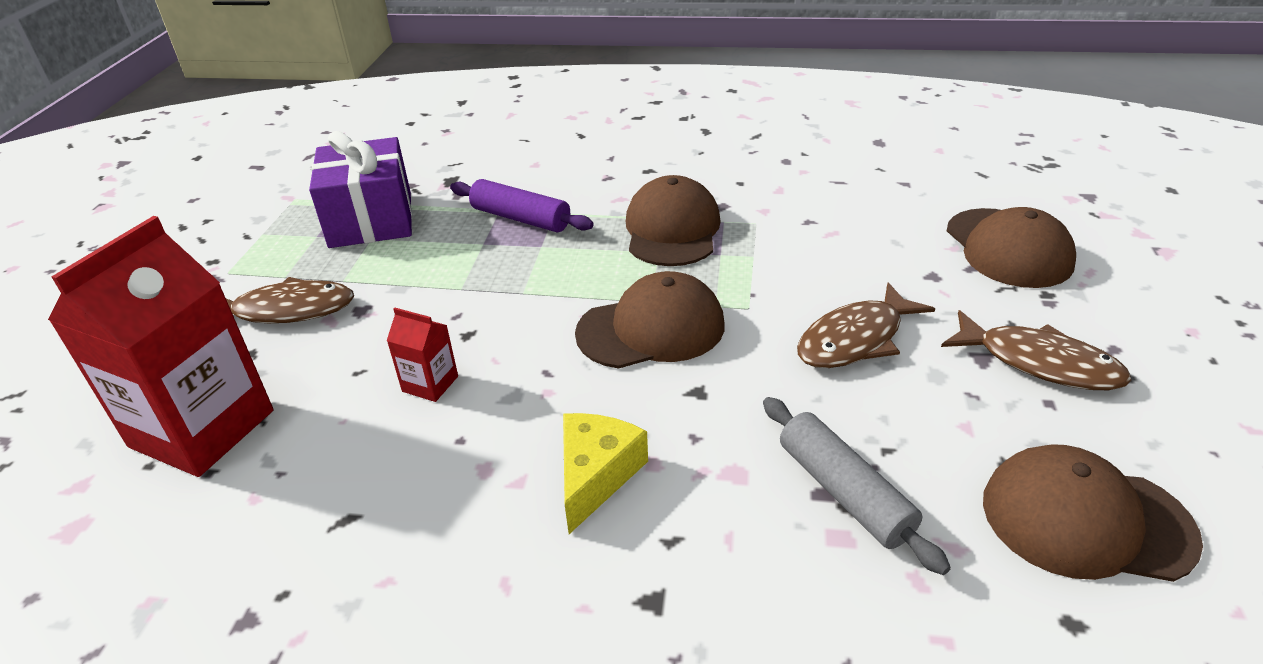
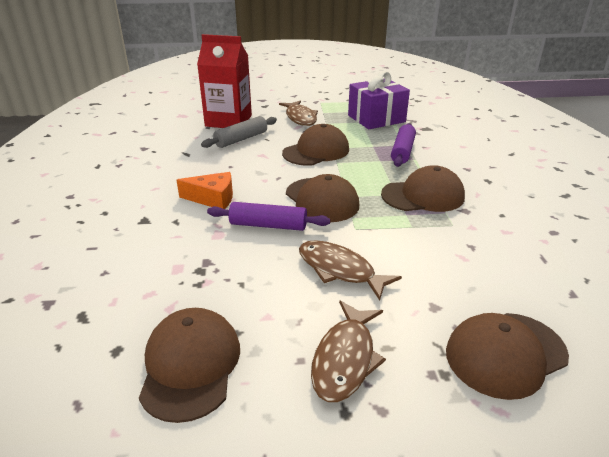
camera: 75 degrees right, 5 degrees down
red carton [387,308,458,402] -> none
yellow cheese [563,413,648,534] -> orange cheese [177,172,233,209]
grey rolling pin [763,397,951,575] -> grey rolling pin moved to [201,116,277,148]
none -> purple rolling pin [207,202,330,231]
none -> brown cap [282,124,349,166]

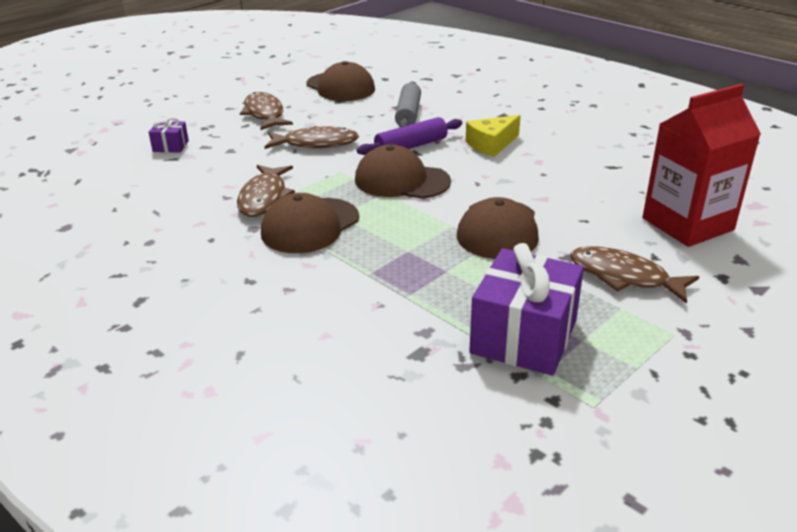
camera: 140 degrees right, 0 degrees up
orange cheese [177,172,233,209] -> yellow cheese [466,115,521,157]
grey rolling pin [201,116,277,148] -> grey rolling pin moved to [395,81,421,128]
purple rolling pin [391,123,416,167] -> none
brown cap [446,313,569,400] -> purple gift [149,117,189,153]
none -> brown fish [237,165,295,217]

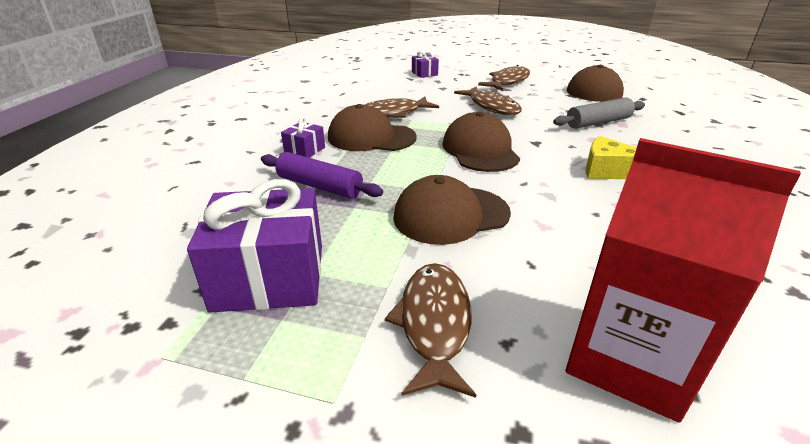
camera: 60 degrees right, 0 degrees up
purple rolling pin [357,117,462,155] -> purple rolling pin moved to [261,152,383,198]
none -> purple gift [281,118,325,158]

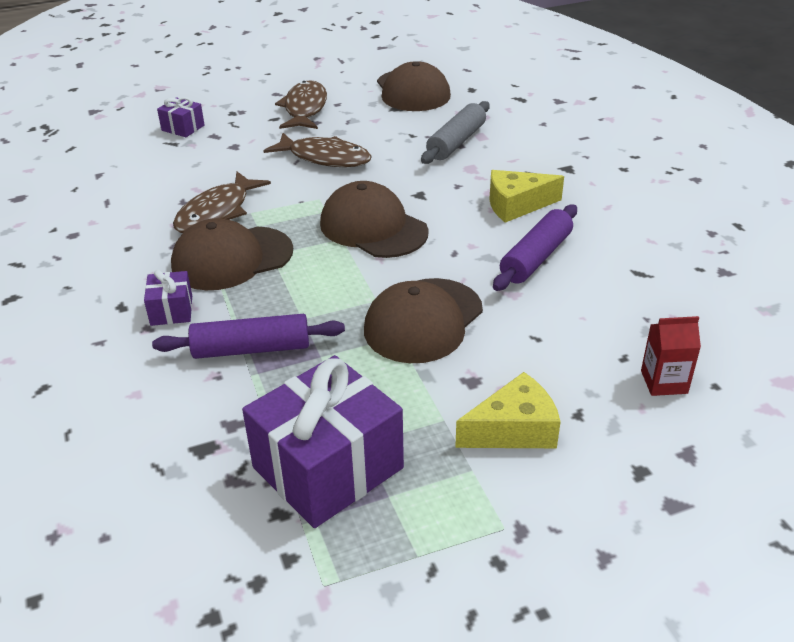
camera: 35 degrees left, 5 degrees up
brown fish [385,263,476,398] -> yellow cheese [455,372,561,448]
red carton [566,138,801,423] -> red carton [641,316,701,396], size x0.43
none -> purple rolling pin [493,205,577,291]

